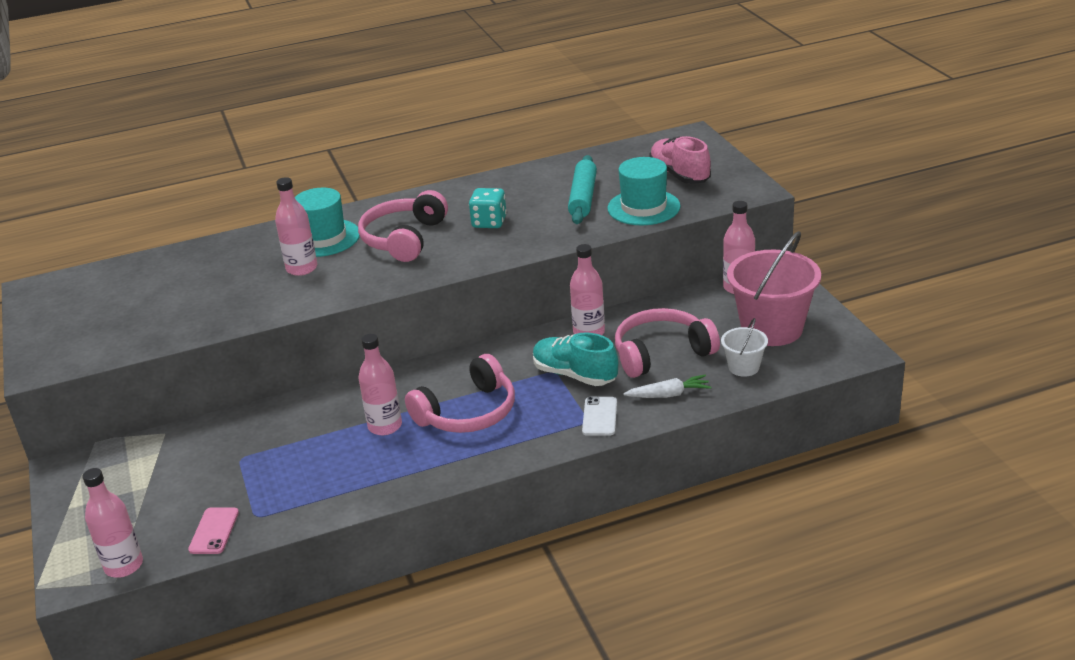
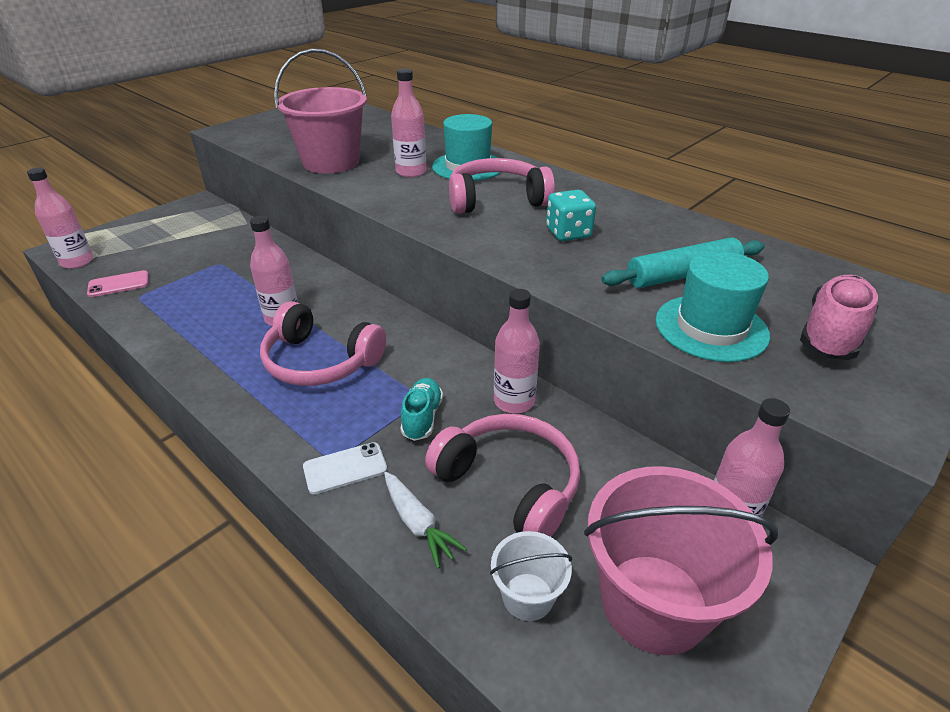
camera: 60 degrees right, 5 degrees up
turquoise shoe [533,332,618,386] -> turquoise shoe [400,378,443,441], size x0.66
none -> pink bucket [274,49,367,174]

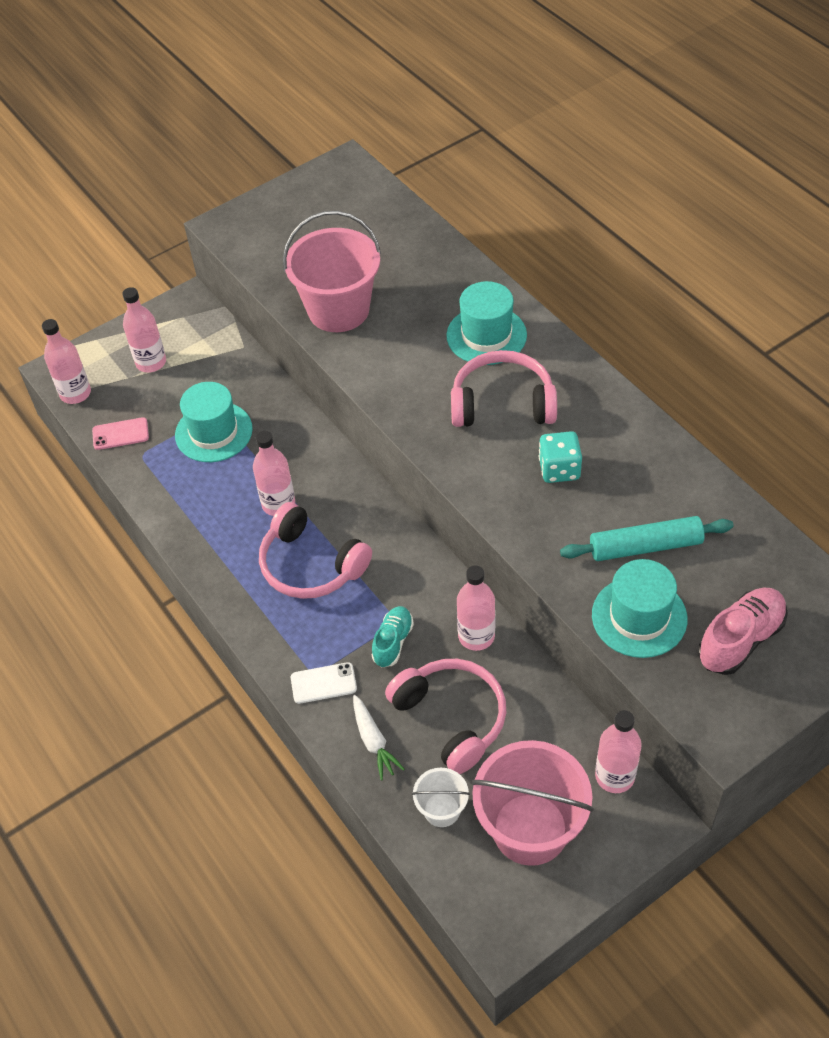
camera: 15 degrees right, 15 degrees up
pink bottle [391,69,427,177] -> pink bottle moved to [122,287,166,373]
none -> turquoise hat [175,382,253,462]

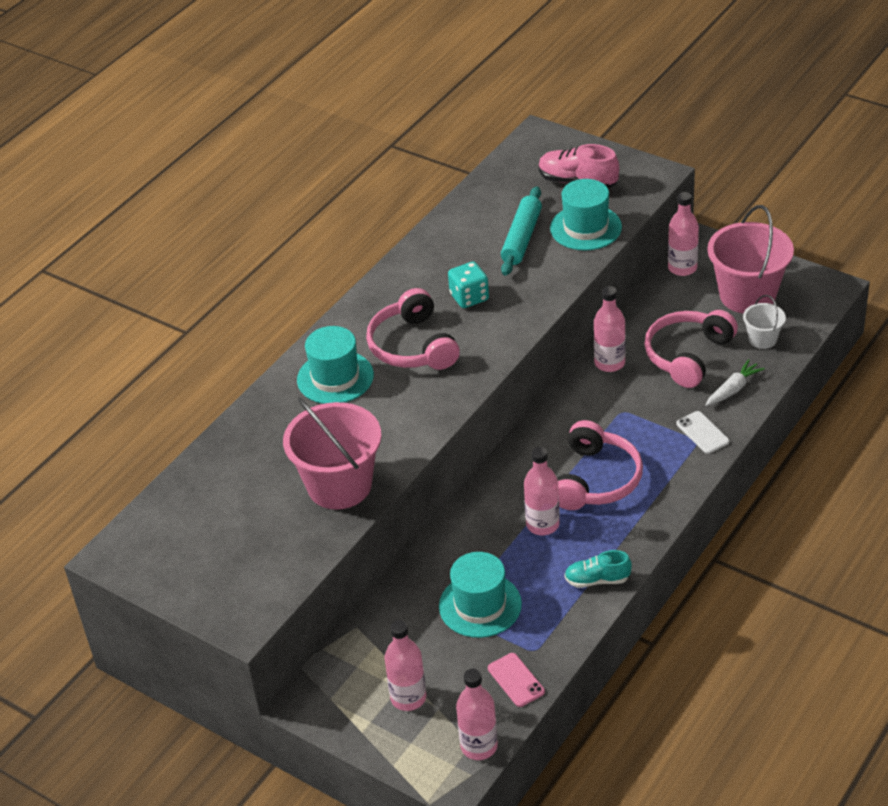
camera: 110 degrees left, 10 degrees down
turquoise shoe [372,606,414,668] -> turquoise shoe moved to [564,550,632,588]
turquoise rolling pin [560,516,734,561] -> turquoise rolling pin turned 45 degrees clockwise [501,186,542,276]

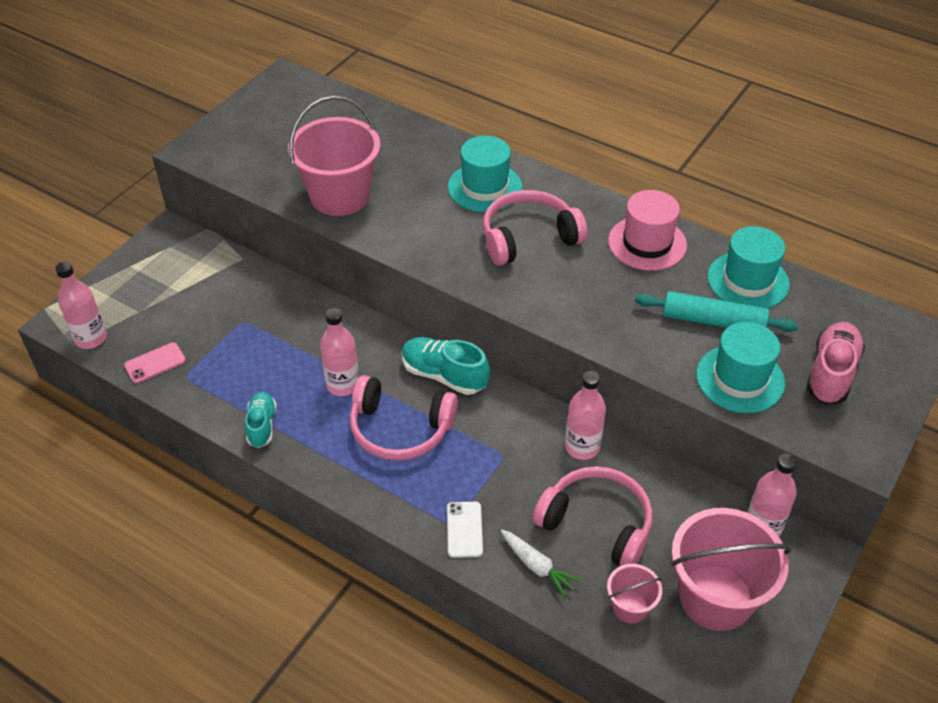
camera: 85 degrees right, 5 degrees up
pink bottle [385,620,426,711] -> none
turquoise hat [439,552,522,638] -> turquoise hat moved to [707,226,790,308]
turquoise dice [448,261,489,308] -> none
white phone [676,411,729,454] -> white phone turned 60 degrees counterclockwise [447,502,483,558]
white bucket [743,295,786,349] -> pink bucket [607,564,662,624]
none -> turquoise shoe [402,337,490,395]
none -> pink hat [608,190,687,271]

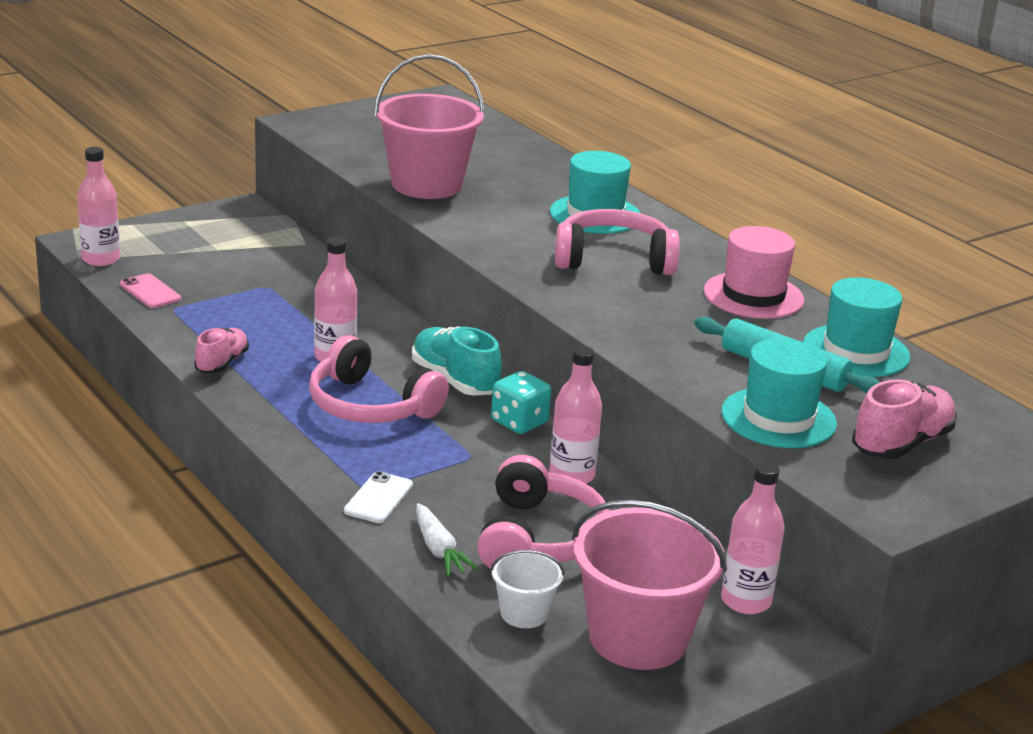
camera: 20 degrees right, 20 degrees down
pink phone [124,342,186,383] -> pink phone turned 60 degrees clockwise [120,273,181,308]
turquoise shoe [245,392,277,448] -> pink shoe [194,328,249,373]
pink headphones [533,466,653,566] -> pink headphones turned 45 degrees clockwise [477,455,609,569]
pink bucket [607,564,662,624] -> white bucket [490,550,565,628]
none -> turquoise dice [491,371,551,434]

